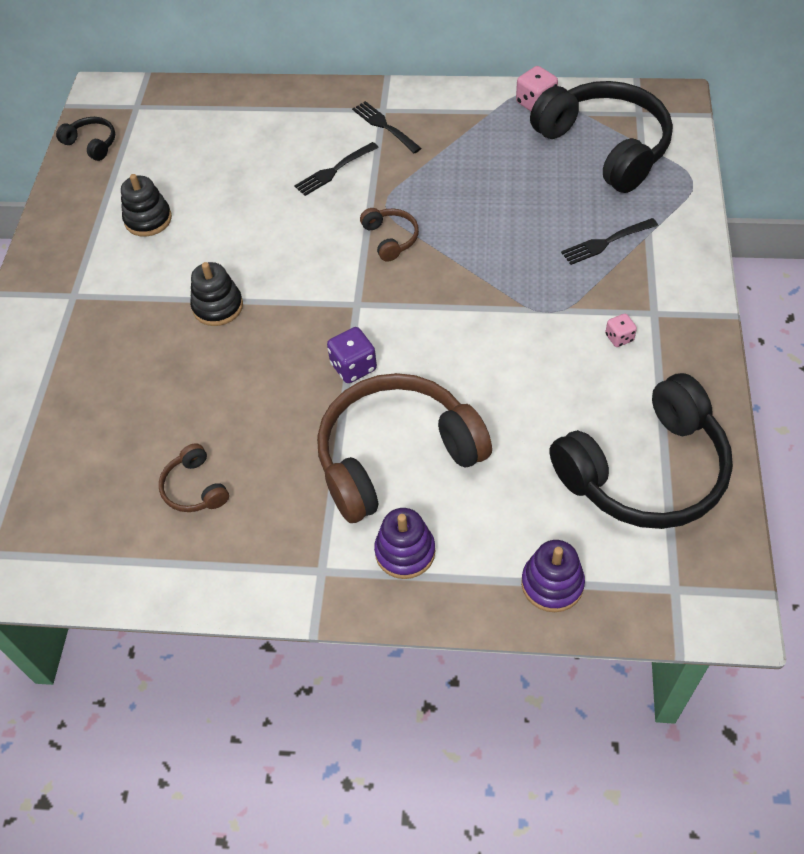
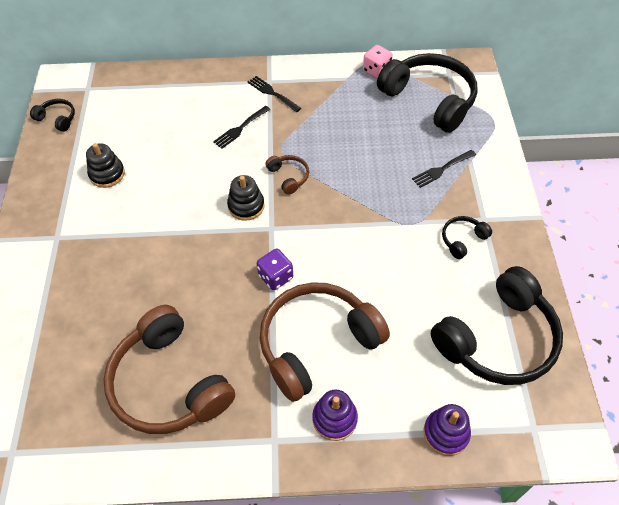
camera: 10 degrees left, 0 degrees up
brown headphones [159,443,229,512] -> brown headphones [103,305,235,434], size x2.32
black stacking toy [190,262,243,326] -> black stacking toy moved to [227,175,265,221]
pink dice [605,314,637,347] -> black headphones [442,216,492,259]

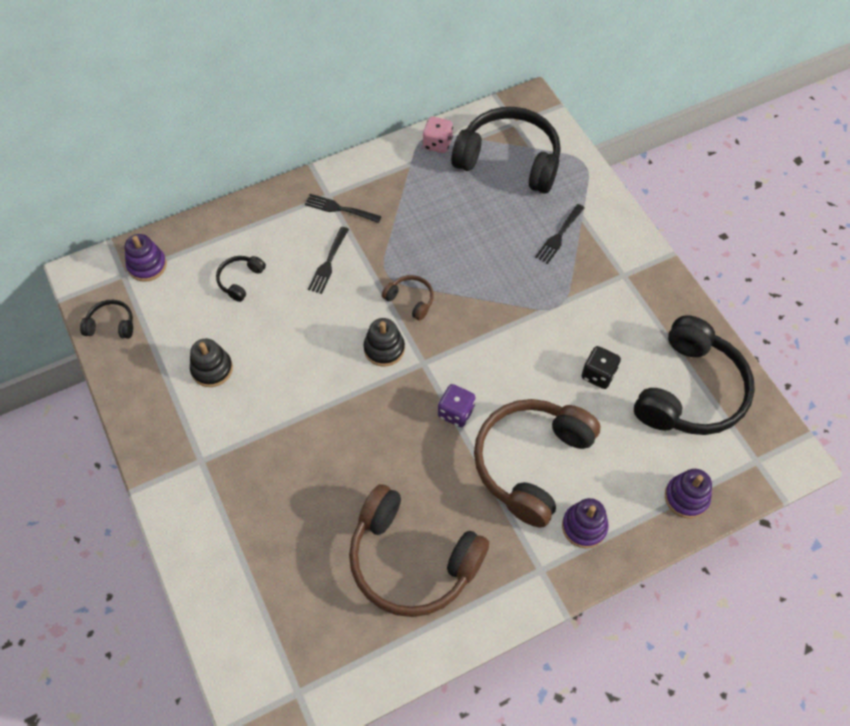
camera: 25 degrees left, 5 degrees up
black headphones [442,216,492,259] -> black headphones moved to [216,256,266,302]
none -> purple stacking toy [125,234,167,282]
none -> black dice [582,346,621,389]

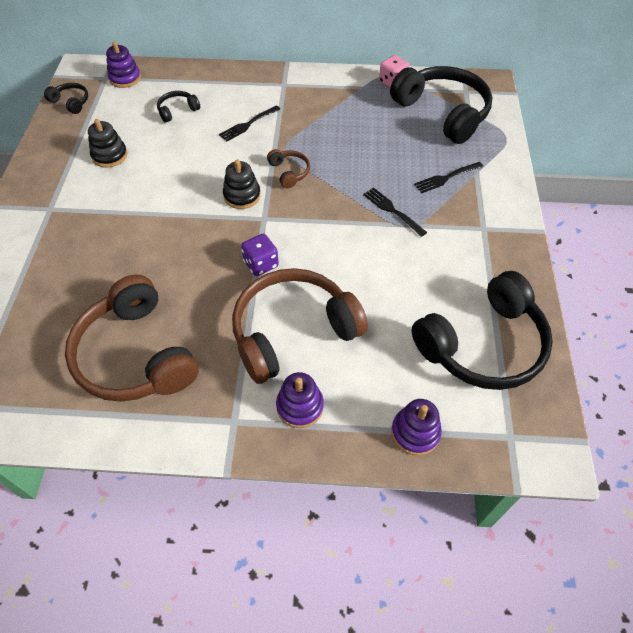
camera: 30 degrees right, 5 degrees down
black fork [305,194,381,223] -> black fork moved to [363,188,427,237]
black dice [582,346,621,389] -> none

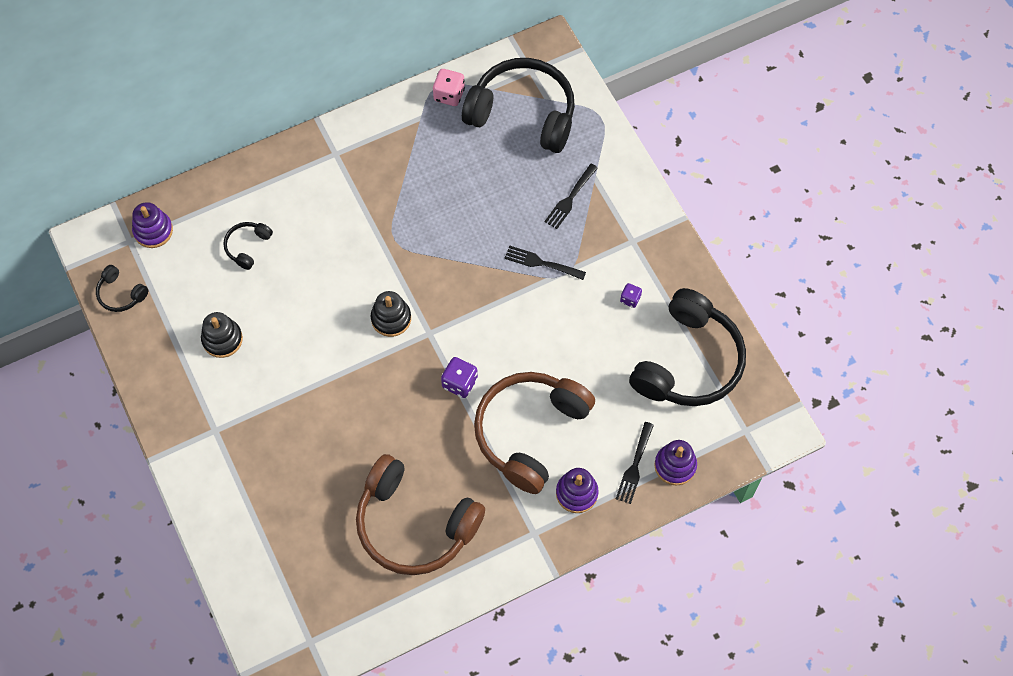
camera: 30 degrees left, 10 degrees up
black headphones [44,83,88,114] -> black headphones turned 150 degrees counterclockwise [96,265,148,312]
black fork [219,105,281,141] -> black fork moved to [616,422,654,504]
brown headphones [267,149,310,188] -> none
none -> purple dice [620,283,642,308]

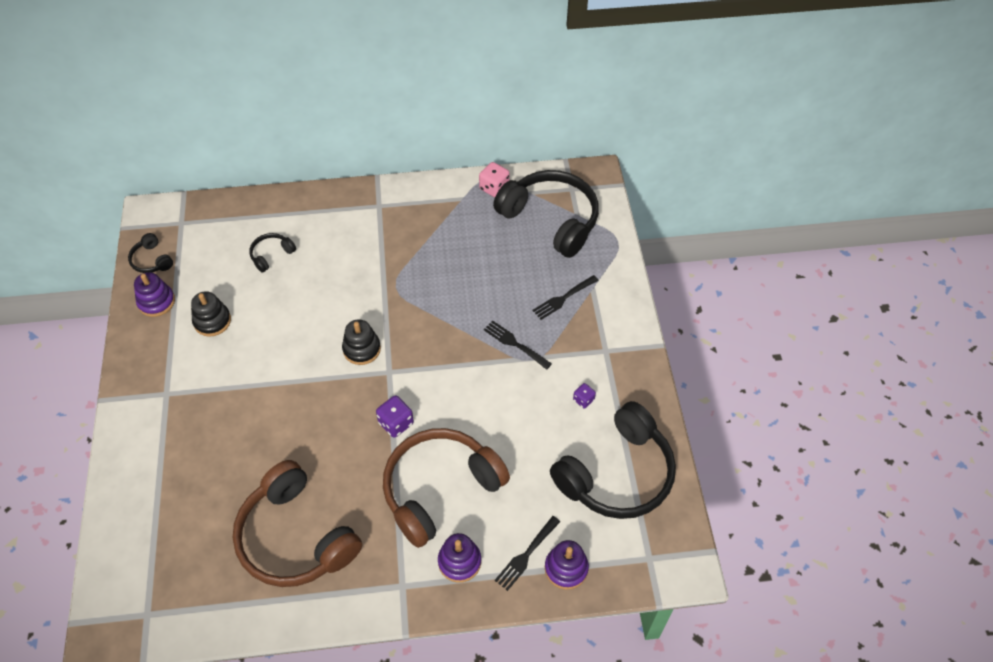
camera: 20 degrees right, 10 degrees down
purple stacking toy [132,202,173,248] -> purple stacking toy moved to [134,272,175,317]

